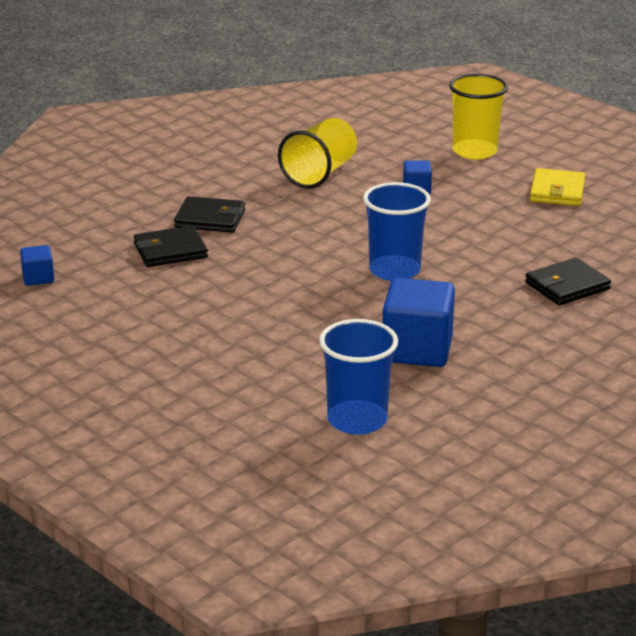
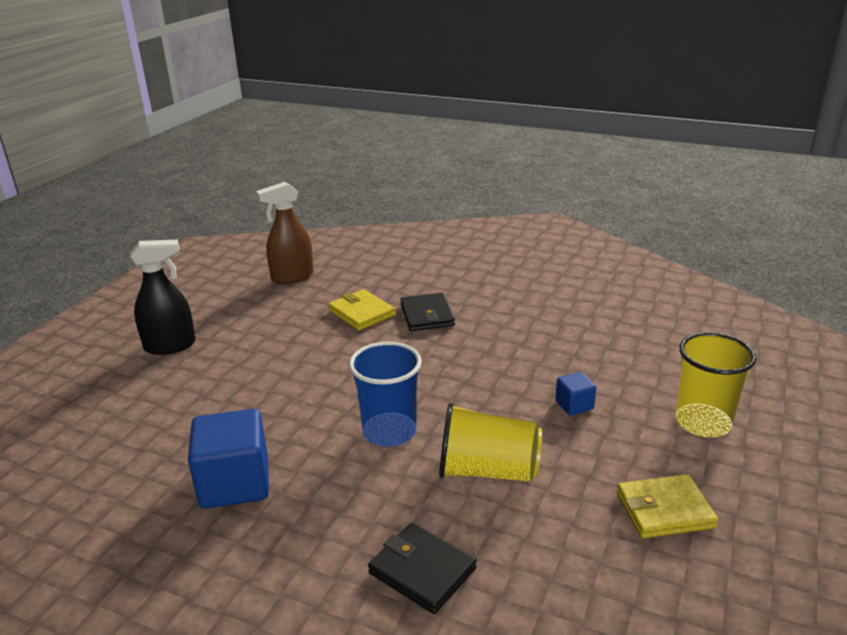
camera: 70 degrees right, 0 degrees up
blue cube [20,245,54,286] -> brown spray bottle [256,182,314,284]
black wallet [134,226,208,267] -> yellow wallet [328,289,395,330]
yellow cup [278,118,357,188] -> yellow cup moved to [439,403,542,482]
blue cup [319,319,398,435] -> none
none -> black spray bottle [130,240,196,355]

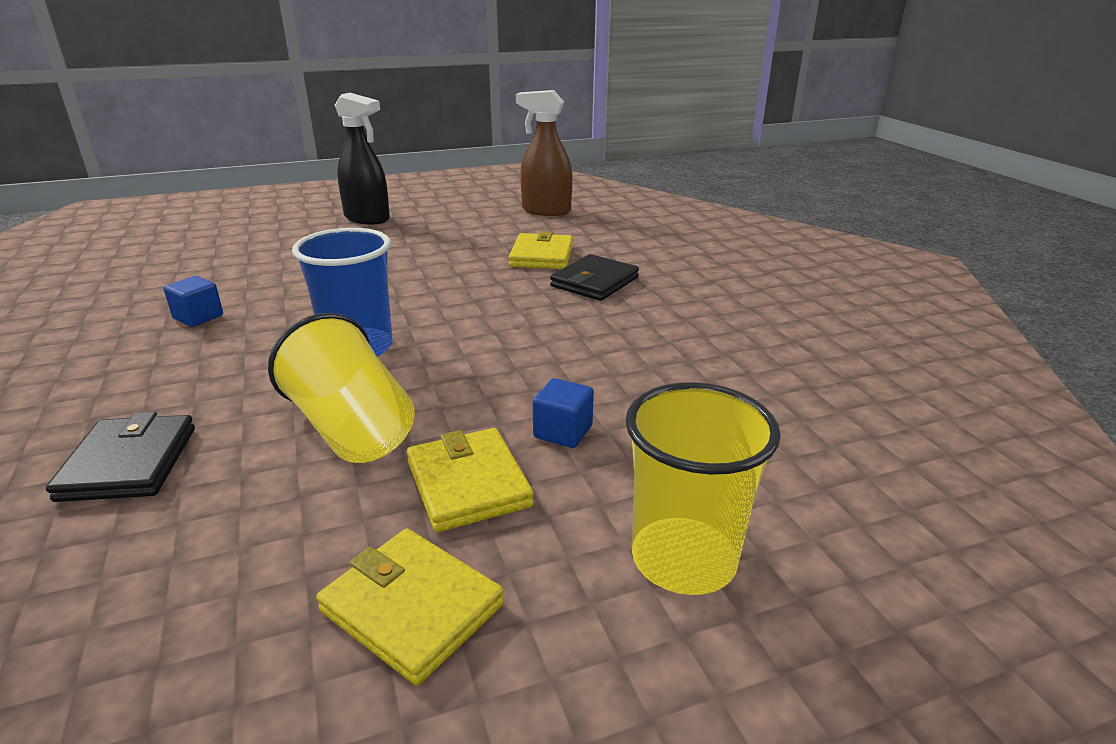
camera: 45 degrees right, 0 degrees up
blue cube [188,409,269,509] -> blue cube [164,276,223,327], size x0.49
none -> yellow wallet [407,428,534,532]

